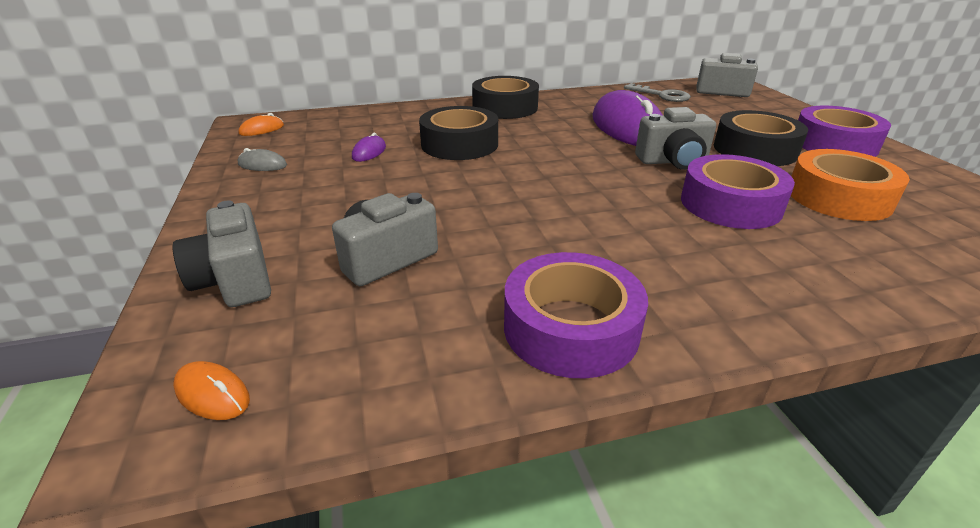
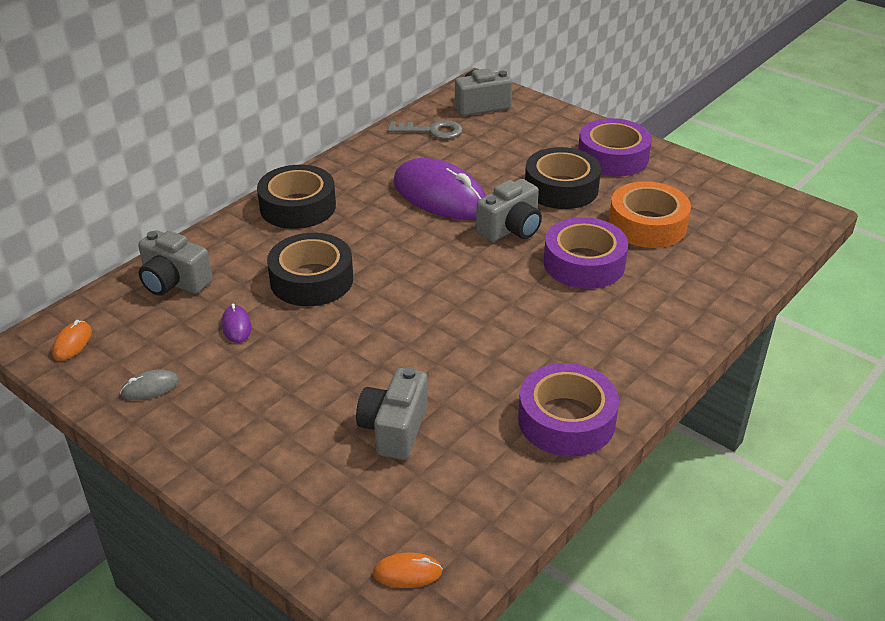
camera: 35 degrees left, 5 degrees up
grey camera [172,200,271,307] -> grey camera moved to [138,230,213,296]

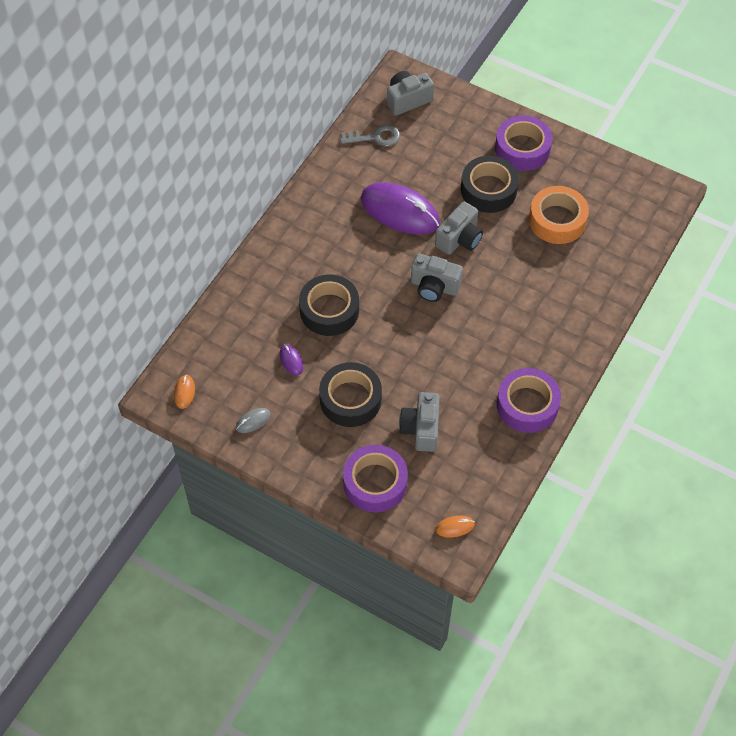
camera: 10 degrees left, 20 degrees up
grey camera [138,230,213,296] -> grey camera moved to [411,254,463,302]
black tape [257,165,336,229] -> black tape moved to [319,362,382,427]
purple tape [544,217,628,289] -> purple tape moved to [343,445,408,513]

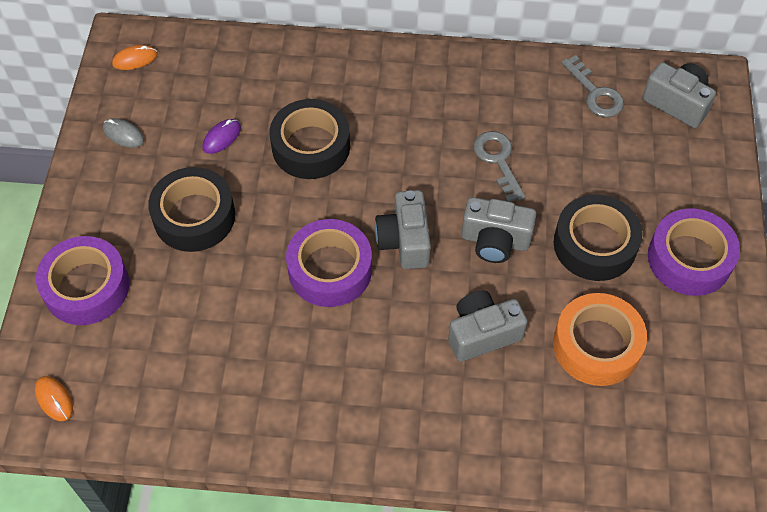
camera: 65 degrees right, 0 degrees up
purple mouse [361,182,440,235] -> grey key [473,131,525,202]
grey camera [399,392,440,452] -> grey camera moved to [448,290,527,362]
purple tape [497,368,561,433] -> purple tape moved to [286,219,372,307]

